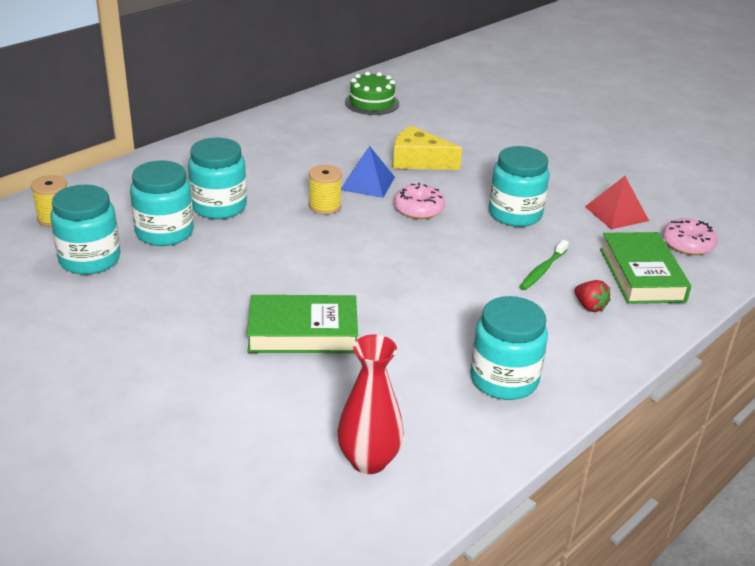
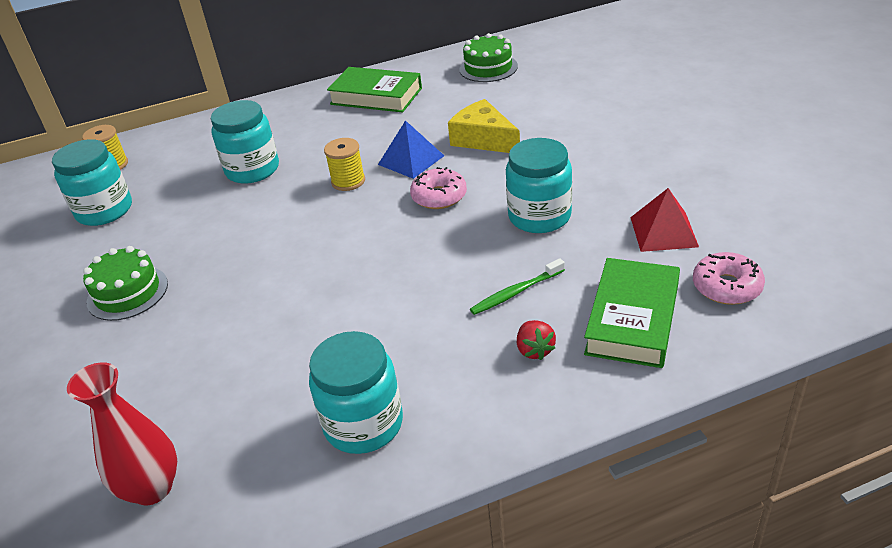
camera: 30 degrees right, 5 degrees up
turquoise jar [130,160,194,246] -> none
green book [247,295,358,353] -> green book moved to [327,67,422,113]
none -> green cake [83,246,168,321]

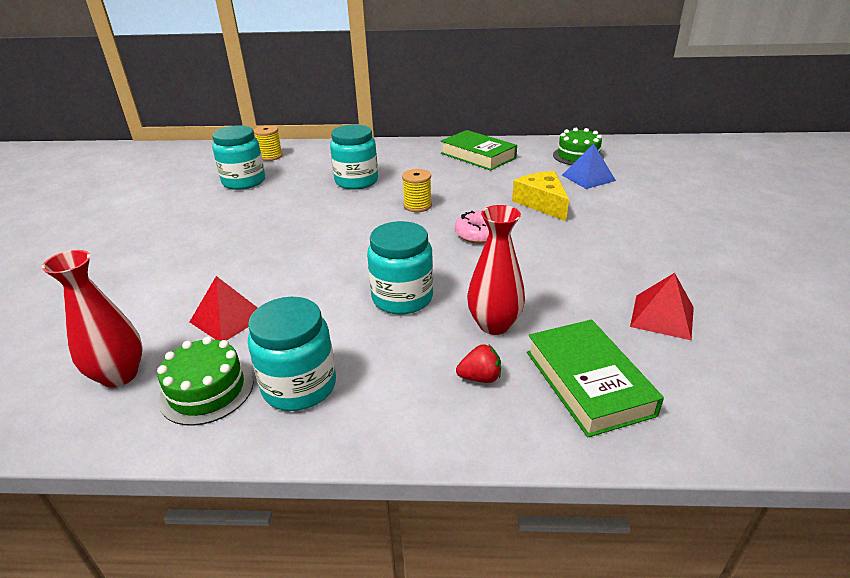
camera: 20 degrees right, 5 degrees down
green cake [83,246,168,321] -> green cake moved to [157,337,254,426]
blue pyramid [378,120,444,179] -> blue pyramid moved to [562,144,616,189]
green toothbrush [470,258,565,315] -> red vase [467,205,525,335]
turquoise jar [506,138,572,233] -> turquoise jar moved to [367,221,433,315]
red strawberry [517,320,556,360] -> red strawberry turned 105 degrees counterclockwise [456,344,501,383]
green book [584,258,680,368] -> green book turned 60 degrees counterclockwise [527,320,664,437]
pink donut [693,252,765,305] -> none
none -> red pyramid [190,276,258,341]

